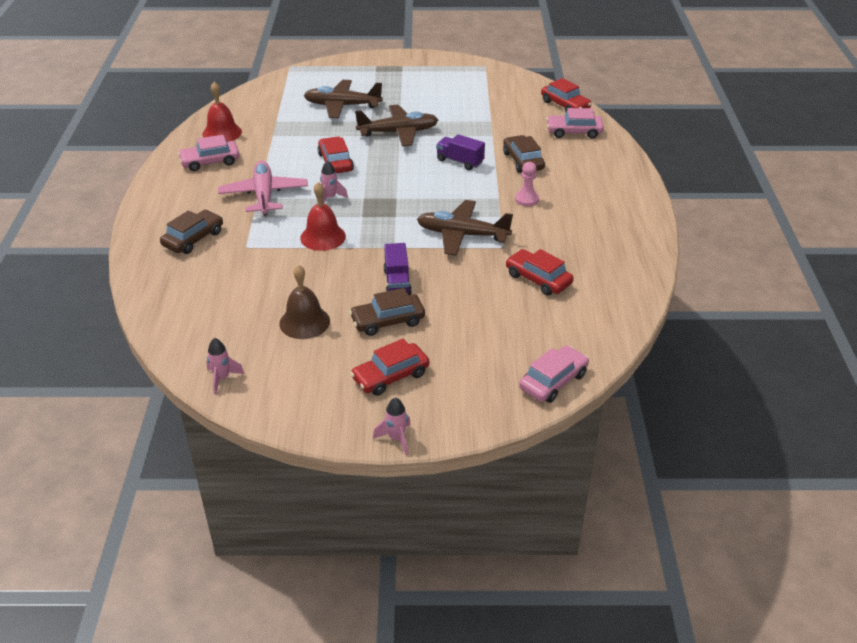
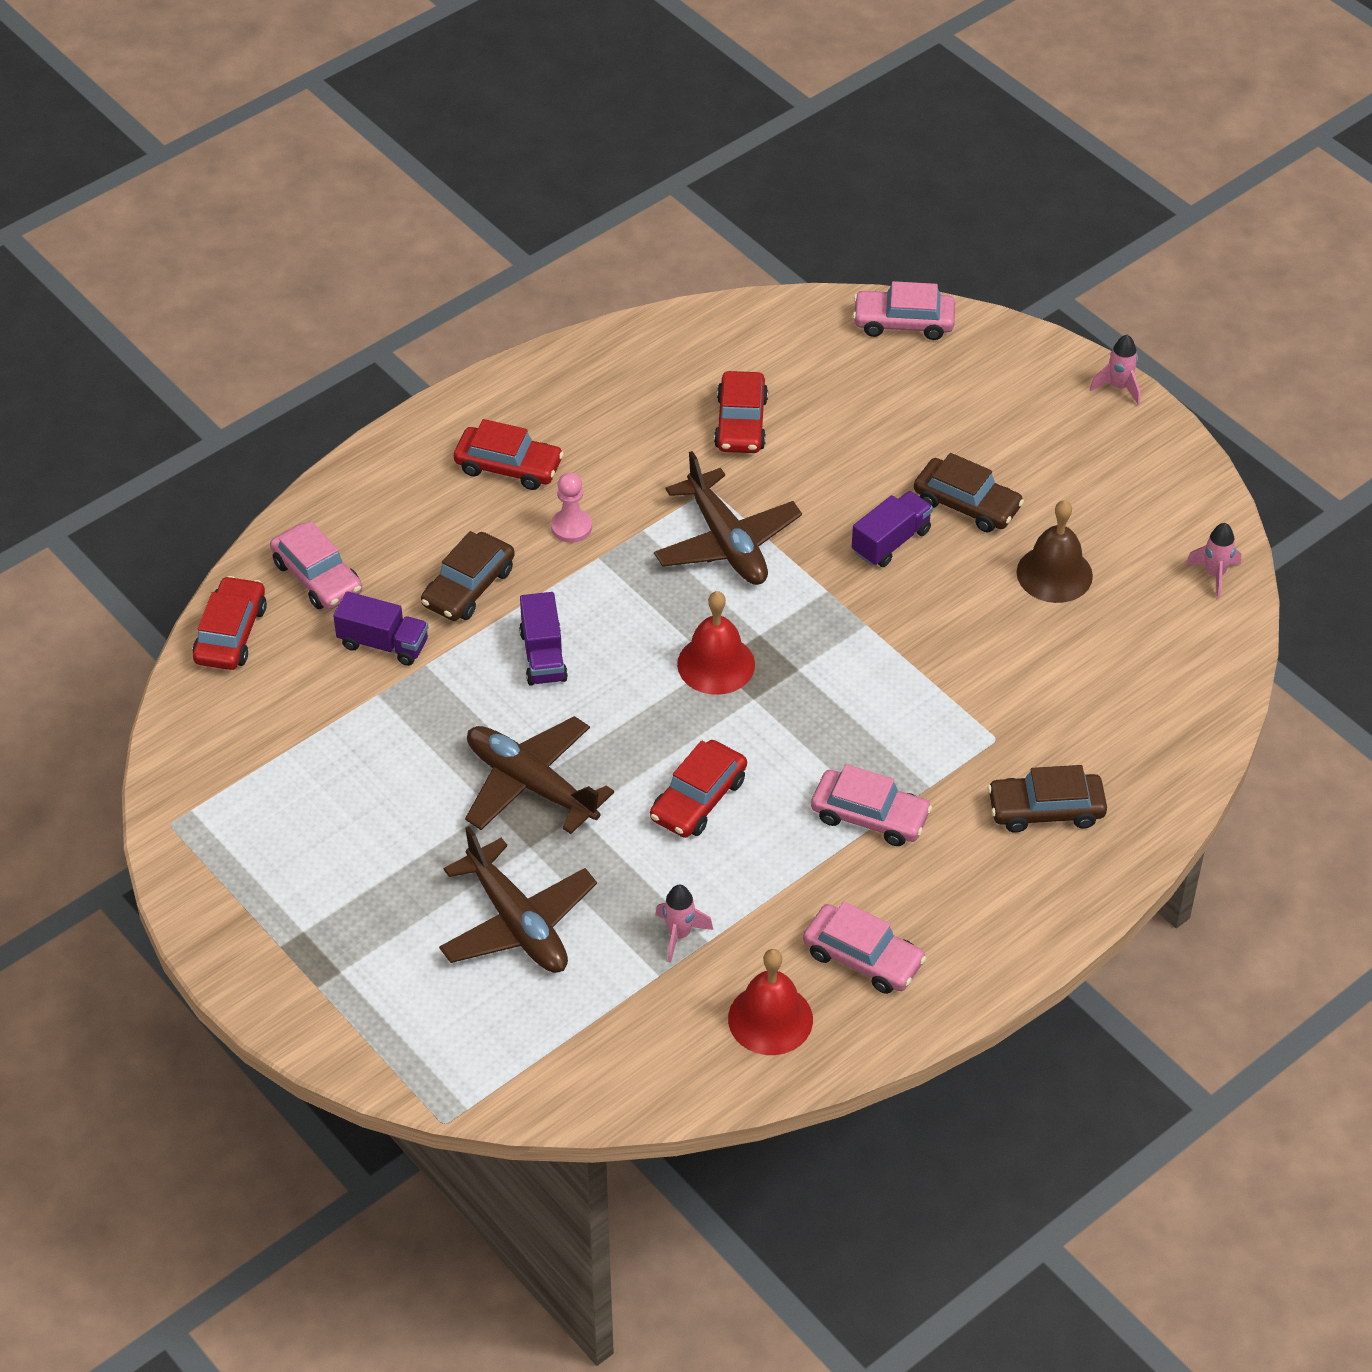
camera: 130 degrees left, 10 degrees up
pink plane [218,161,308,216] -> pink car [811,764,932,846]
red bell [300,182,346,251] -> red bell moved to [677,591,755,695]
pink rocket [320,160,348,203] -> pink rocket moved to [655,885,713,963]
red car [350,339,429,396] -> red car moved to [454,419,564,490]
none -> purple truck [333,591,428,666]

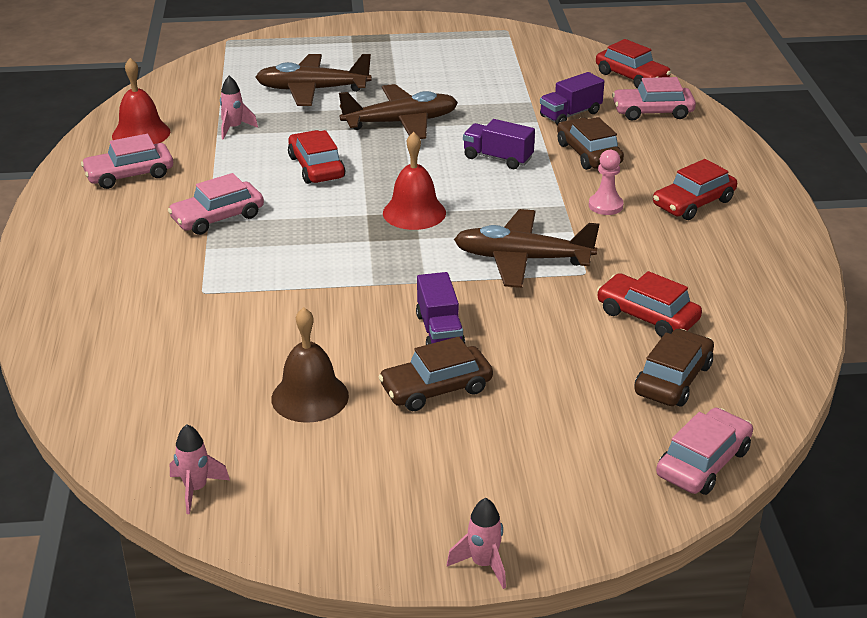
camera: 125 degrees right, 15 degrees down
brown car [988,765,1107,833] -> brown car moved to [635,329,714,407]

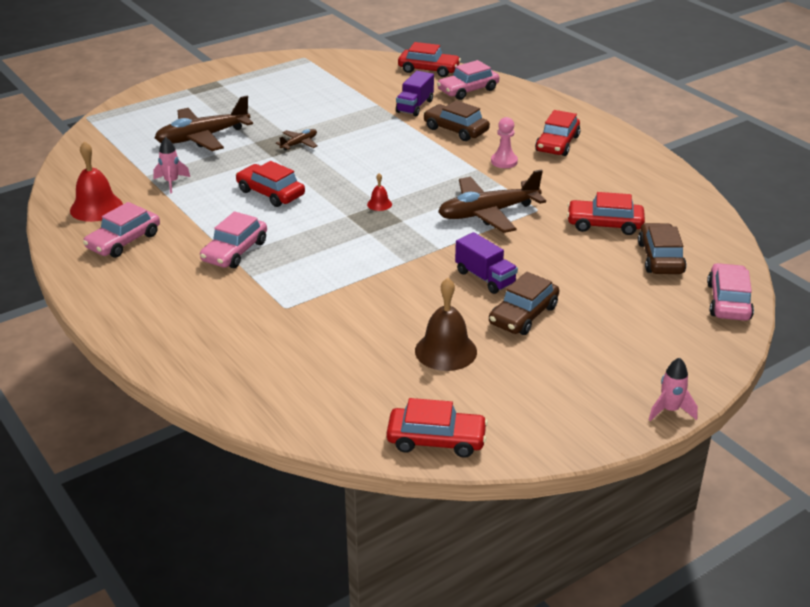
camera: 30 degrees left, 0 degrees up
pink rocket [170,424,230,514] -> red car [387,398,488,458]
brown plane [339,84,458,139] -> brown plane [276,129,318,151], size x0.48
red bell [383,132,446,230] -> red bell [367,173,392,211], size x0.48
purple truck [463,119,535,169] -> none

